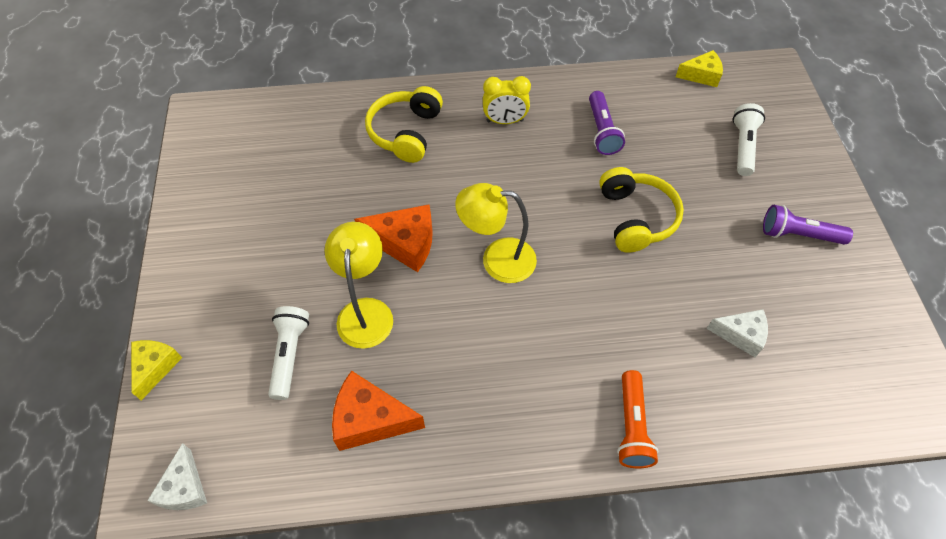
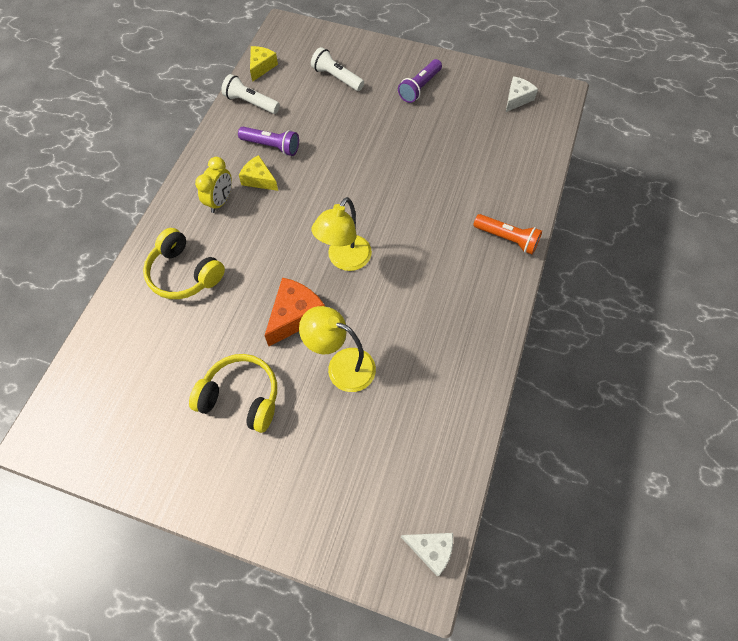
camera: 65 degrees left, 5 degrees up
yellow cheese [131,340,182,400] -> yellow cheese moved to [239,155,278,191]
white flashlight [268,306,309,400] -> white flashlight moved to [221,74,280,114]
orange cheese [332,370,425,451] -> none
yellow headphones [599,167,684,253] -> yellow headphones moved to [189,354,277,433]
white cheese [706,309,768,357] -> white cheese moved to [506,76,538,112]

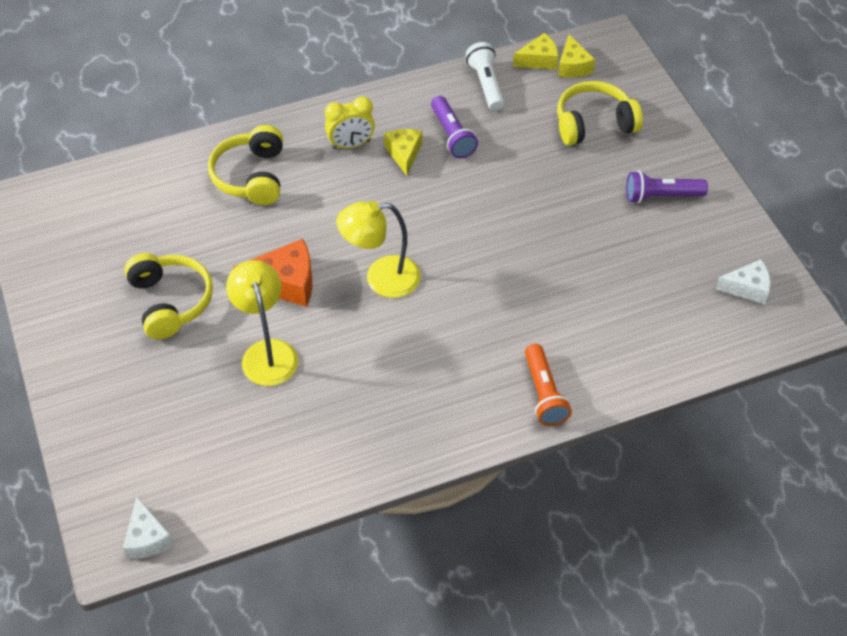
camera: 50 degrees right, 10 degrees down
white flashlight [311,47,364,91] -> yellow headphones [557,81,643,146]
none -> yellow cheese [558,34,595,78]

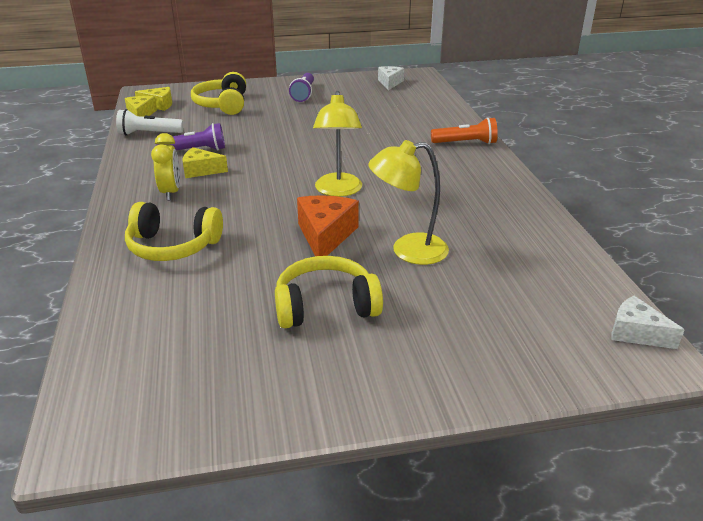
camera: 80 degrees left, 20 degrees down
white cheese [123,497,174,559] -> white cheese turned 135 degrees counterclockwise [611,296,685,349]

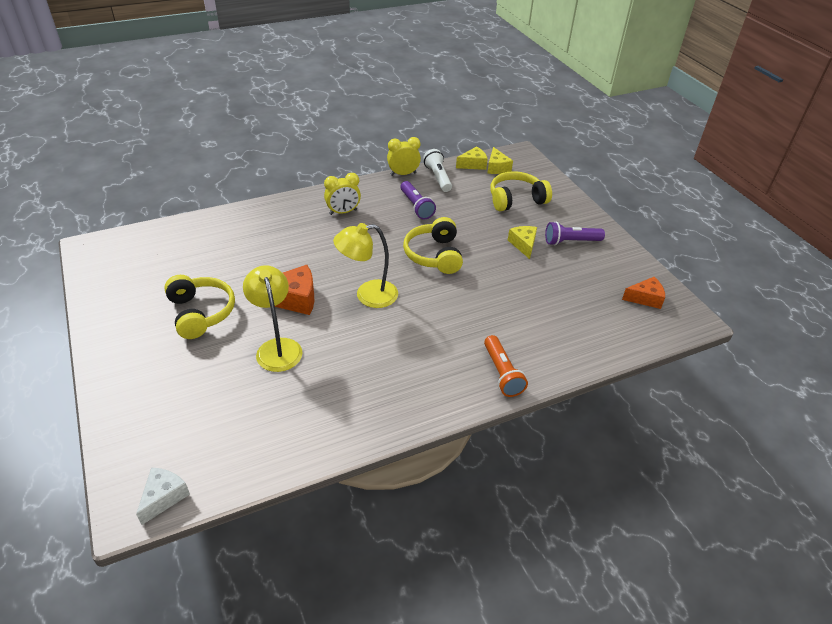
camera: 75 degrees right, 10 degrees up
yellow headphones [125,202,223,261] -> yellow headphones moved to [403,217,463,274]
yellow cheese [182,147,228,178] -> yellow cheese moved to [508,226,537,259]
white cheese [378,66,404,90] -> orange cheese [622,277,665,309]
none -> yellow clock [387,137,421,176]

